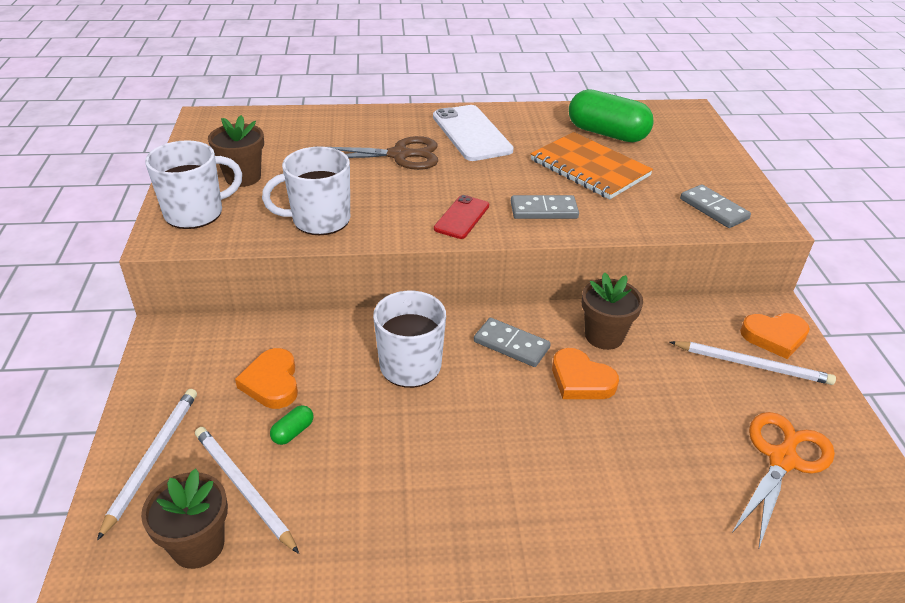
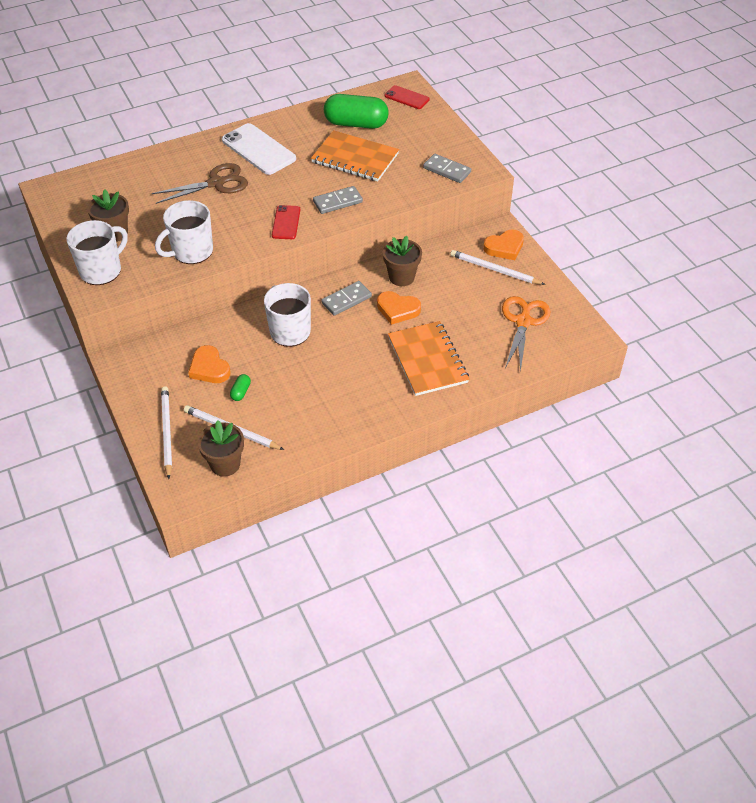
camera: 20 degrees left, 10 degrees up
grey domino [474,318,551,367] -> grey domino turned 45 degrees counterclockwise [321,281,372,316]
white pencil [670,341,836,385] -> white pencil turned 150 degrees counterclockwise [450,250,545,285]
none -> red phone [385,85,430,109]
none -> orange notebook [388,321,469,396]

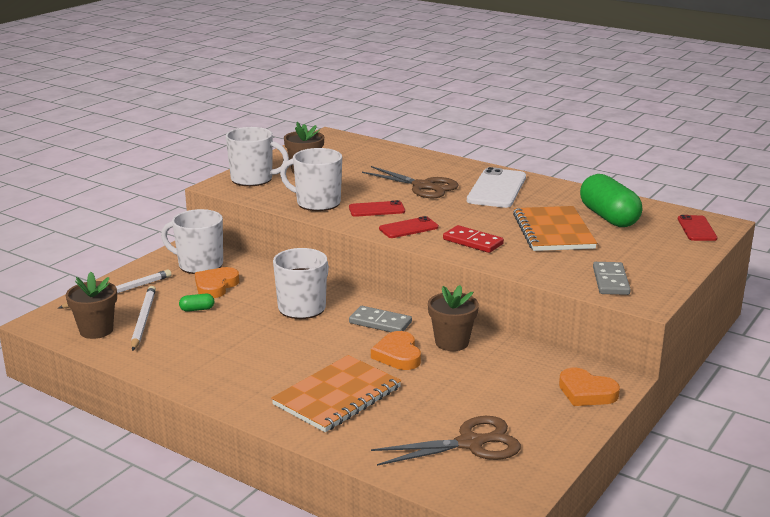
camera: 60 degrees right, 25 degrees down
grey domino [313,186,363,214] -> red domino [443,225,504,253]
white pencil [450,250,545,285] -> none
orange scissors [502,296,550,372] -> brown scissors [371,416,521,466]
none -> white mug [161,209,223,274]
none -> red phone [349,200,405,217]

